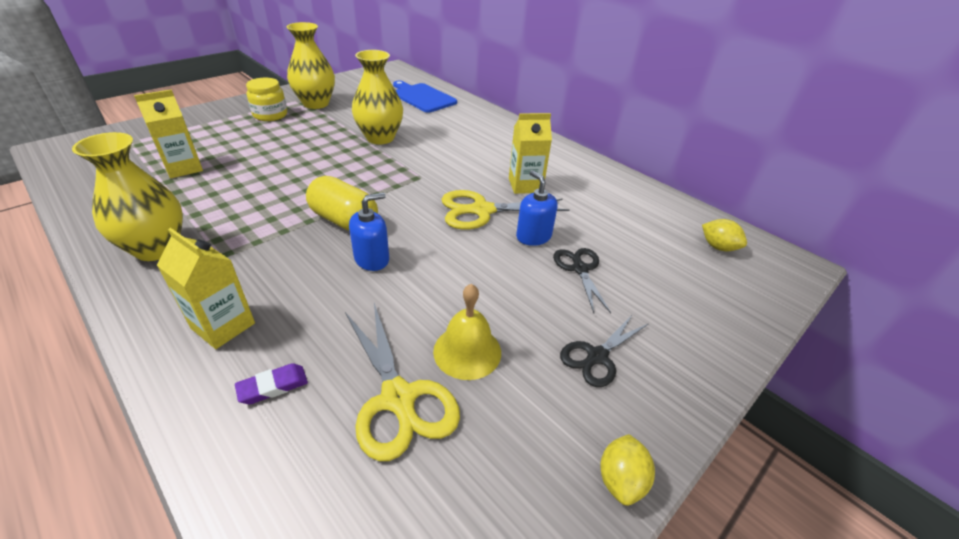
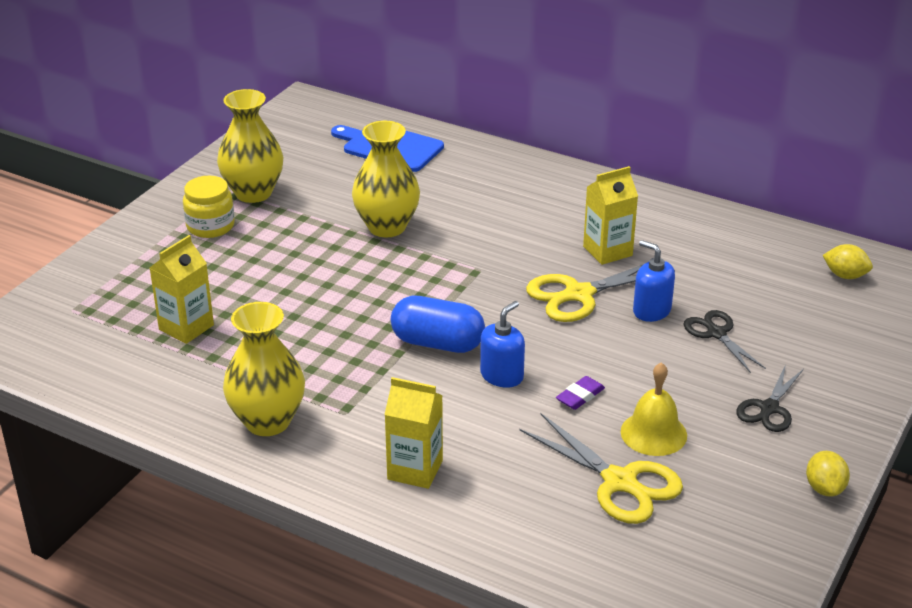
camera: 15 degrees left, 5 degrees down
purple eraser [235,363,308,404] -> purple eraser moved to [556,376,605,410]
yellow capsule [306,176,378,231] -> blue capsule [391,296,485,353]

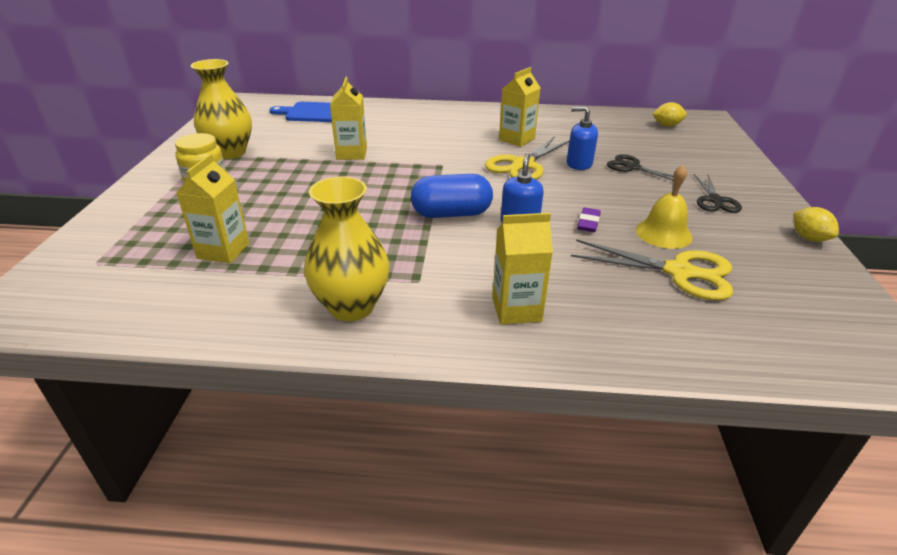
camera: 25 degrees left, 0 degrees up
yellow vase [352,121,420,237] -> yellow carton [330,77,367,160]

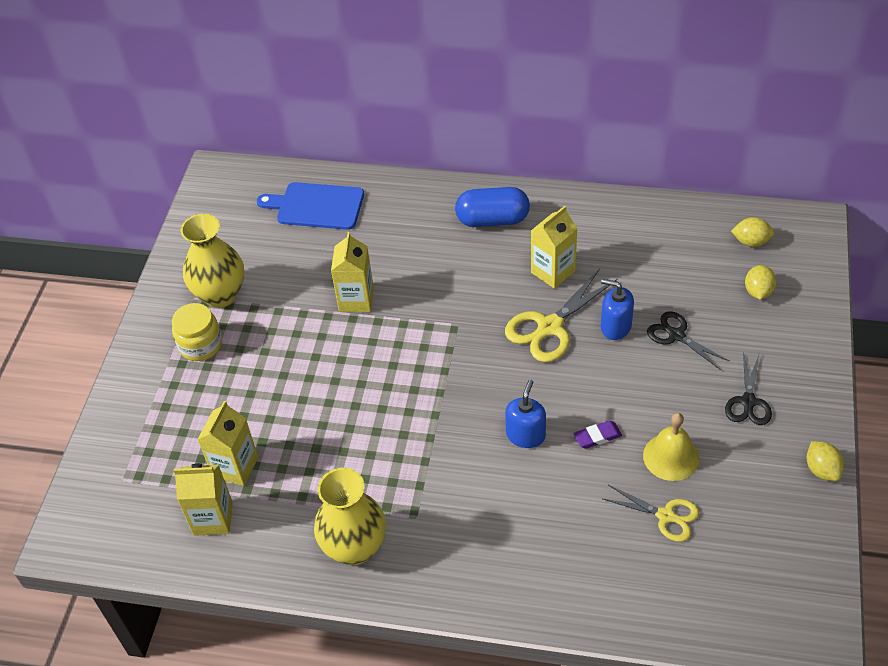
camera: 10 degrees right, 15 degrees up
blue capsule [411,174,493,218] -> blue capsule moved to [455,187,530,227]
yellow carton [492,213,553,325] -> yellow carton moved to [174,463,233,536]
yellow scissors [571,239,733,300] -> yellow scissors [603,485,699,542], size x0.64
purple eraser [577,207,601,232] -> purple eraser turned 45 degrees clockwise [574,421,622,449]
none -> yellow lemon [745,265,777,300]

